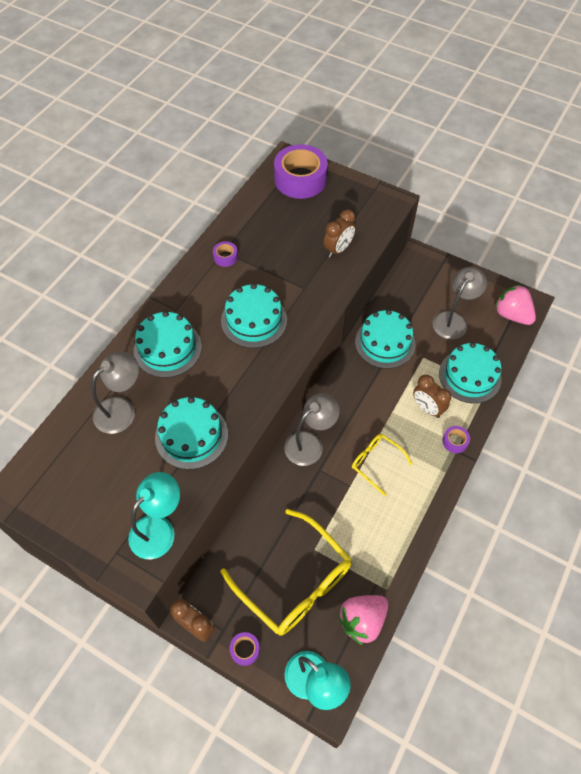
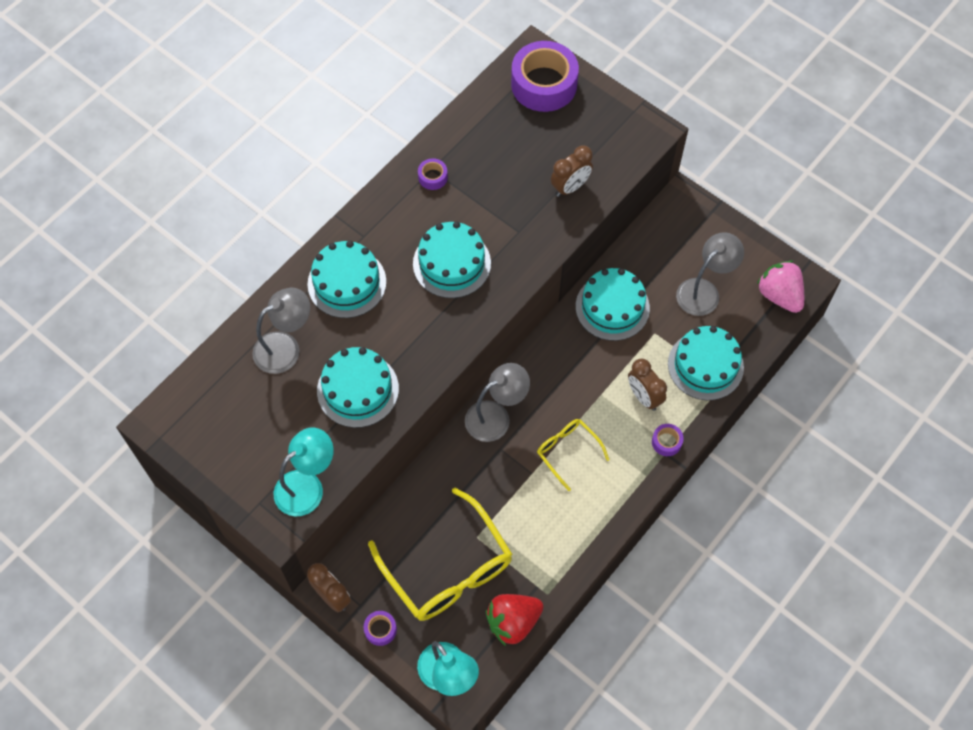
camera: 10 degrees right, 5 degrees up
pink strawberry [338,595,388,646] -> red strawberry [486,594,543,646]

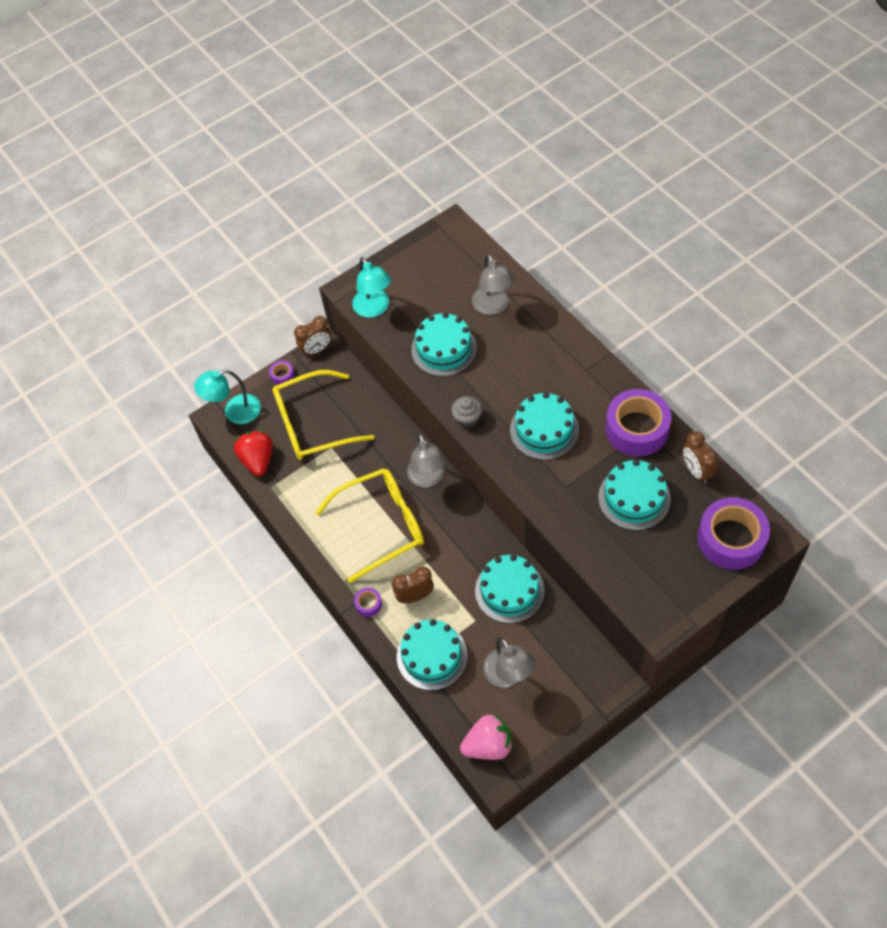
camera: 110 degrees right, 5 degrees down
turquoise cake [308,241,386,318] -> turquoise cake moved to [598,460,671,530]
purple tape [418,158,448,190] -> purple tape [606,389,671,456], size x2.33
yellow glasses [537,419,610,491] -> yellow glasses [315,468,424,583], size x1.92
brown clock [551,145,593,197] -> brown clock moved to [683,432,718,484]
none -> grey cupcake [451,396,482,428]

